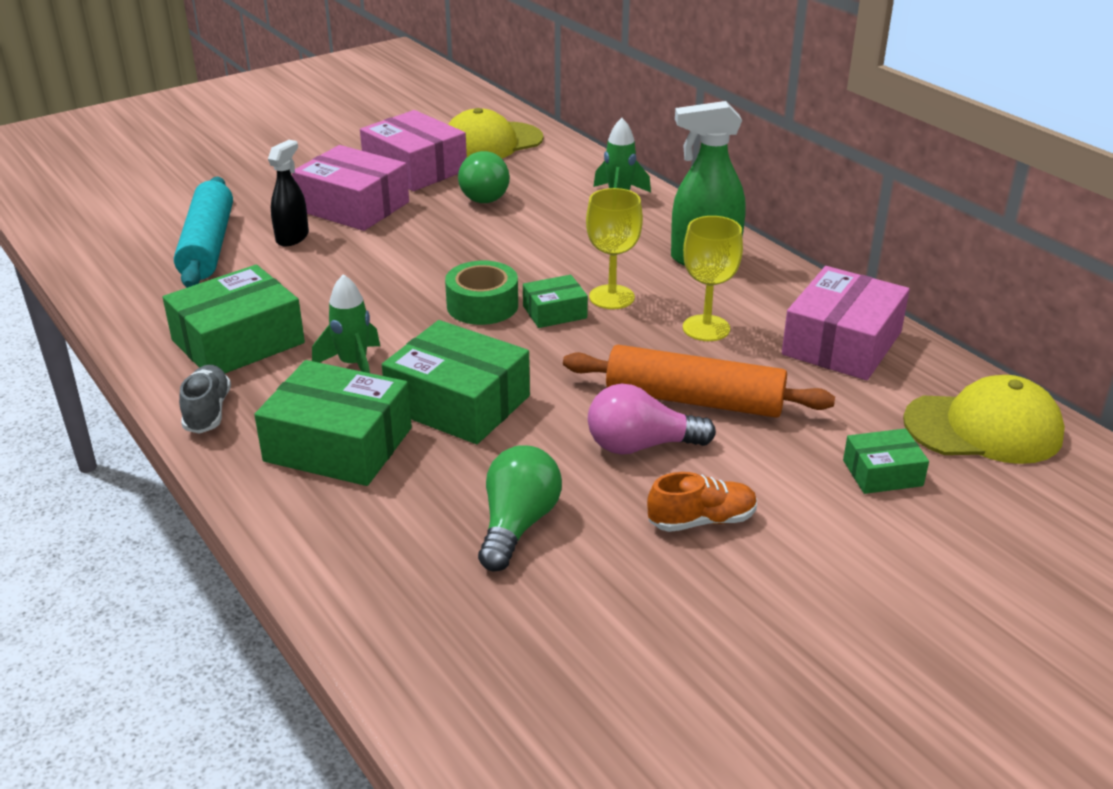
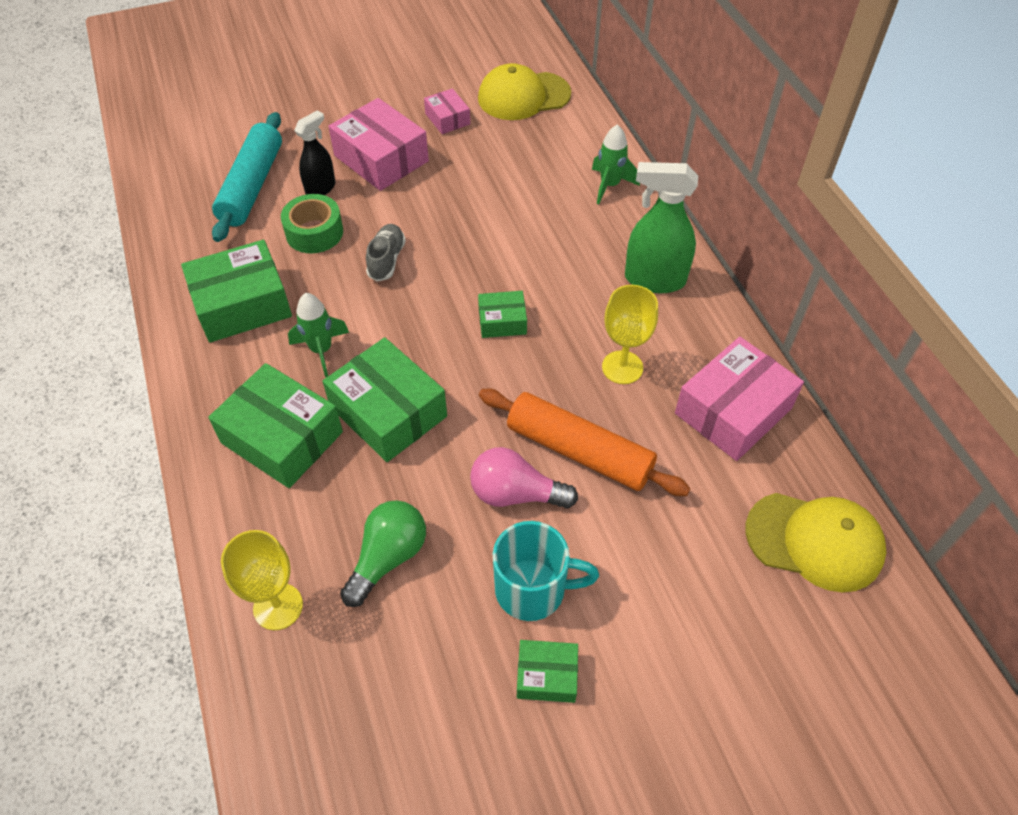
camera: 15 degrees right, 20 degrees up
grey shoe [179,365,231,434] -> grey shoe moved to [366,224,406,282]
pink box [360,110,467,191] -> pink box [424,88,470,134], size x0.53
green tape [445,261,518,325] -> green tape moved to [281,194,343,253]
green light bulb [458,151,510,203] -> none
yellow goblet [586,188,643,309] -> yellow goblet moved to [221,530,303,630]
orange shoe [647,472,757,532] -> turquoise mug [493,521,599,621]
green box [843,428,929,494] -> green box moved to [517,640,578,703]

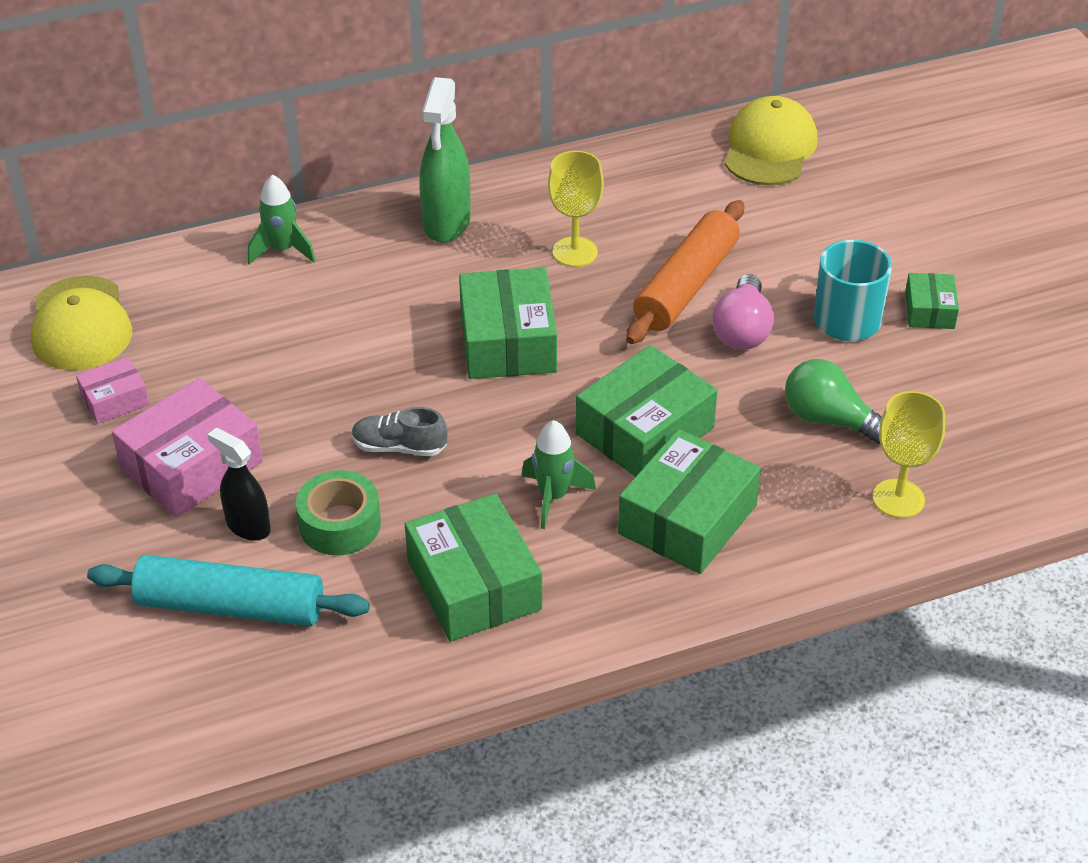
camera: 90 degrees left, 10 degrees down
green box [478,291,527,338] -> green box [459,267,557,379], size x1.89
pink box [675,337,804,461] -> none

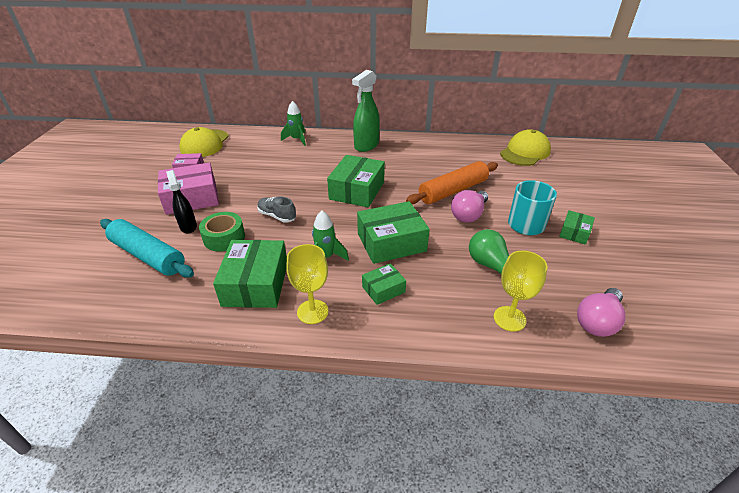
camera: 25 degrees right, 5 degrees down
yellow goblet [548,151,604,267] -> yellow goblet moved to [286,244,328,324]
green box [618,429,761,574] -> green box [362,263,406,305], size x0.53
none -> pink light bulb [577,288,626,337]

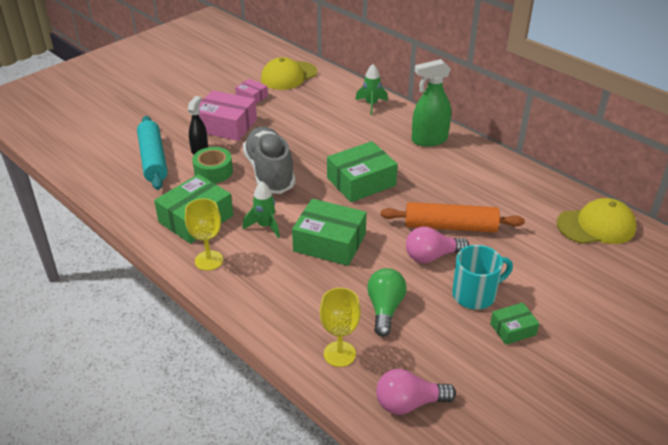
camera: 40 degrees right, 0 degrees up
grey shoe [257,196,296,223] -> grey shoe [243,127,295,194], size x2.10
green box [362,263,406,305] -> none

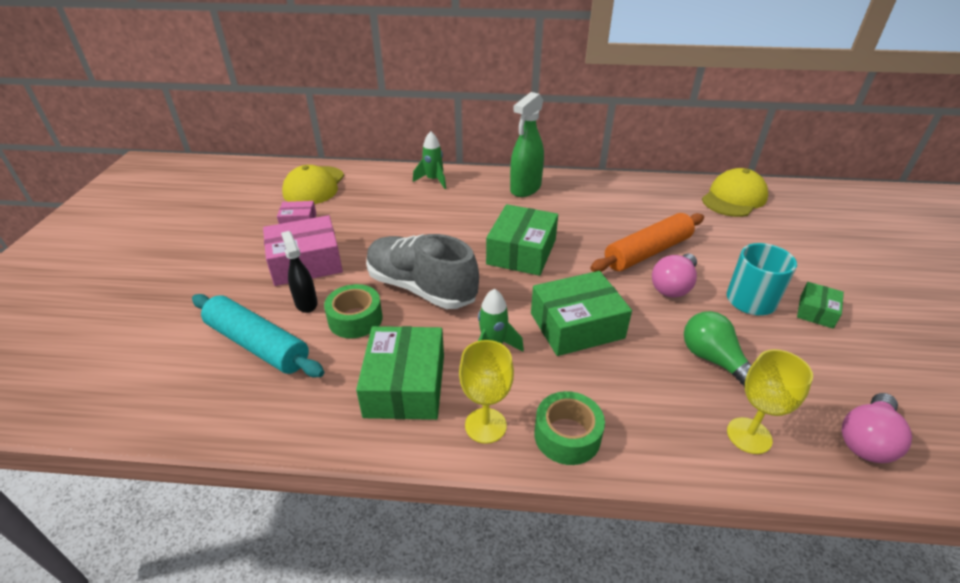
camera: 40 degrees left, 0 degrees up
none -> green tape [534,391,605,465]

